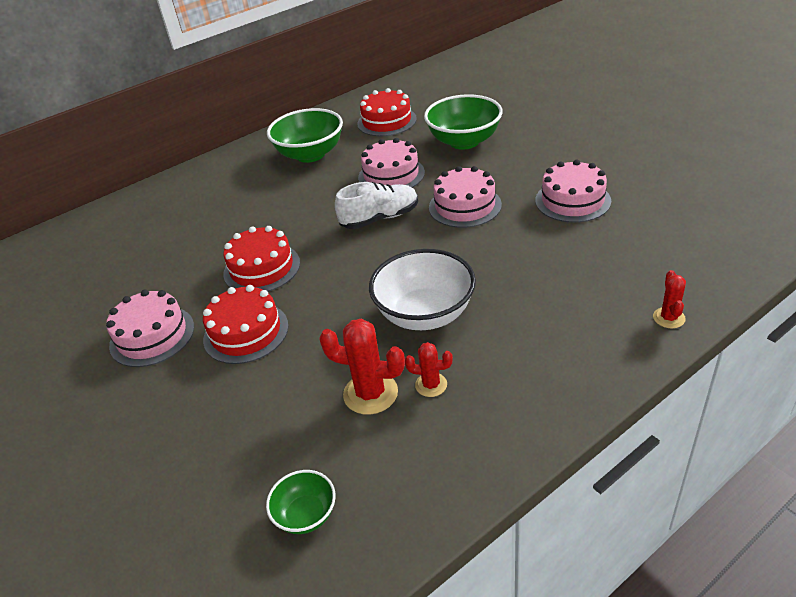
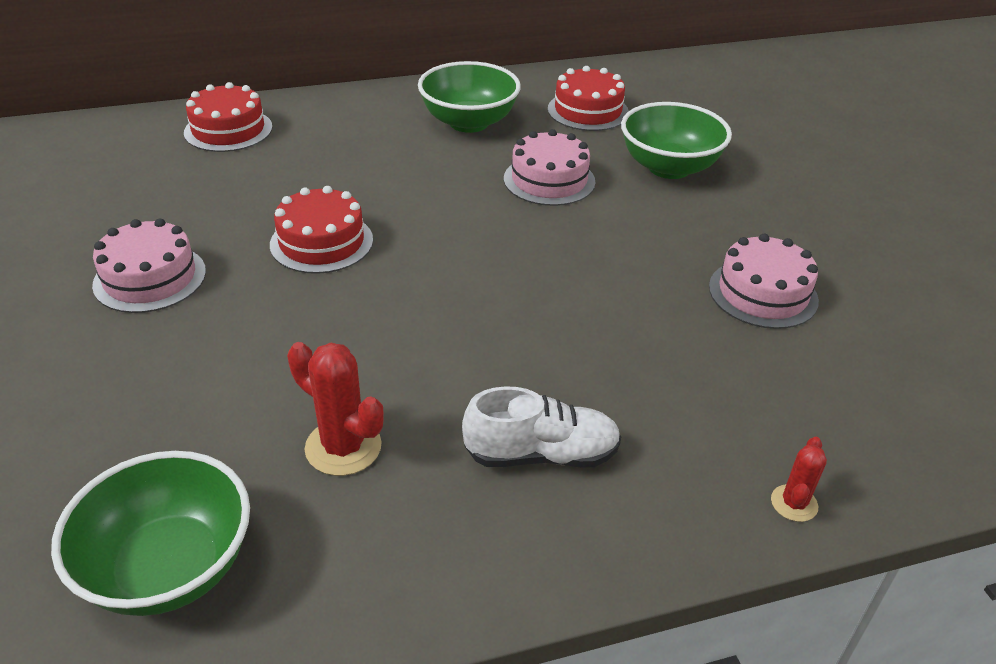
camera: 15 degrees right, 0 degrees up
red cake [203,285,289,364] -> red cake moved to [184,82,272,152]
green bowl [266,470,336,534] -> green bowl [51,451,250,616], size x1.94
white shoe [335,182,418,229] -> white shoe moved to [462,386,621,468]
white bowl [369,249,476,330] -> none
red cactus [405,342,453,397] -> none
pink cake [429,166,502,228] -> none

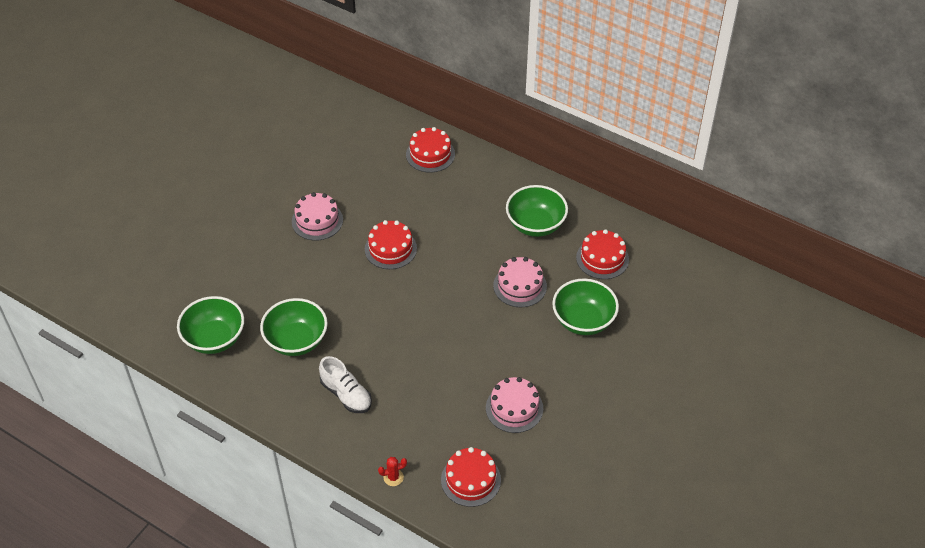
camera: 50 degrees right, 10 degrees up
red cactus [287,342,384,476] -> green bowl [260,298,328,356]
none -> red cake [441,447,501,507]

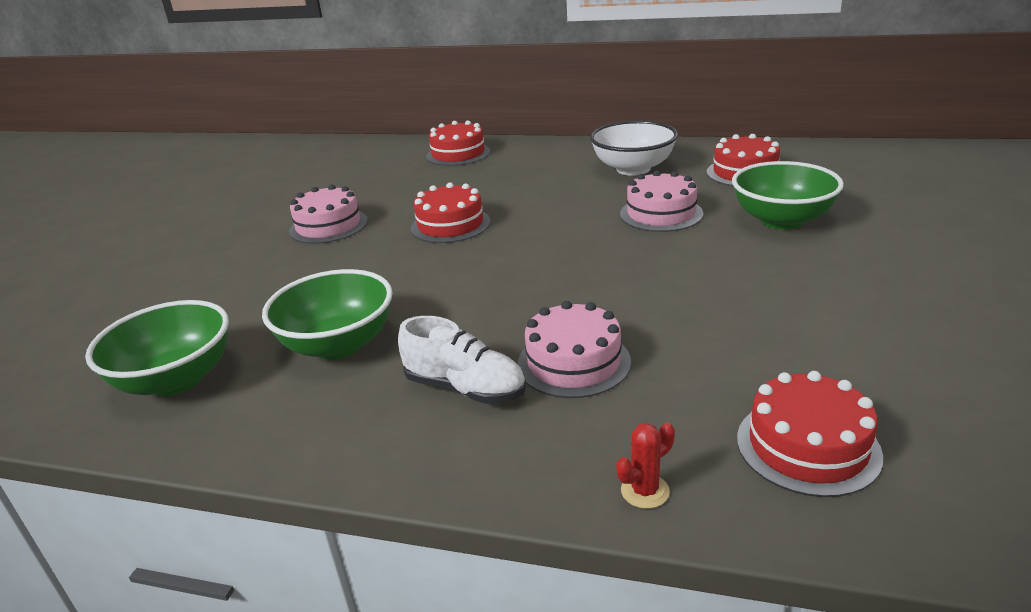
camera: 15 degrees left, 20 degrees down
pink cake [486,377,543,433] -> pink cake moved to [518,301,631,398]
green bowl [506,185,568,237] -> white bowl [590,120,678,176]

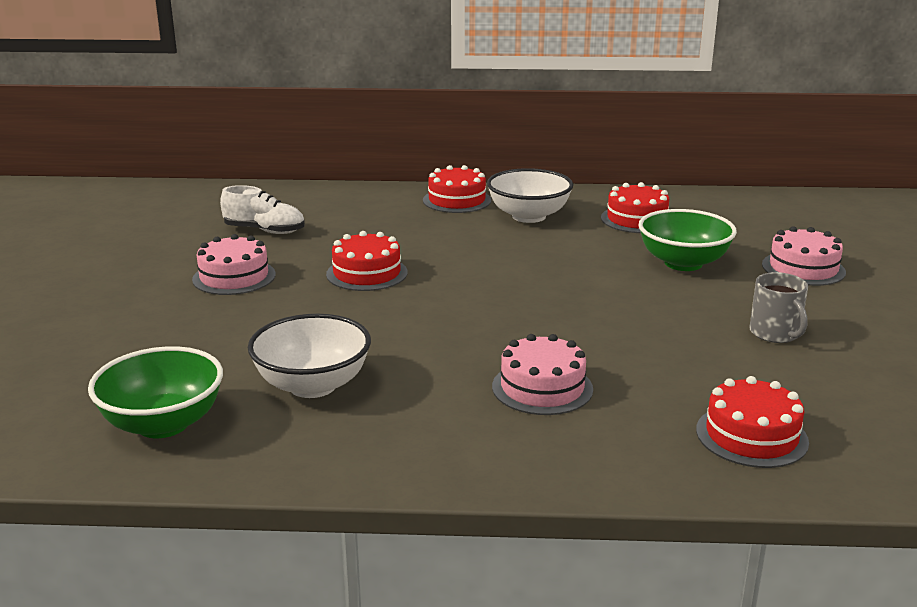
camera: 15 degrees left, 5 degrees down
green bowl [262,269,393,360] -> white bowl [248,314,371,398]
white shoe [398,316,526,404] -> white shoe moved to [220,185,305,234]
red cake [426,120,490,166] -> red cake moved to [423,165,491,213]
red cactus [616,422,675,509] -> none
pink cake [620,171,703,232] -> pink cake moved to [762,226,846,286]
none -> grey mug [750,272,808,343]

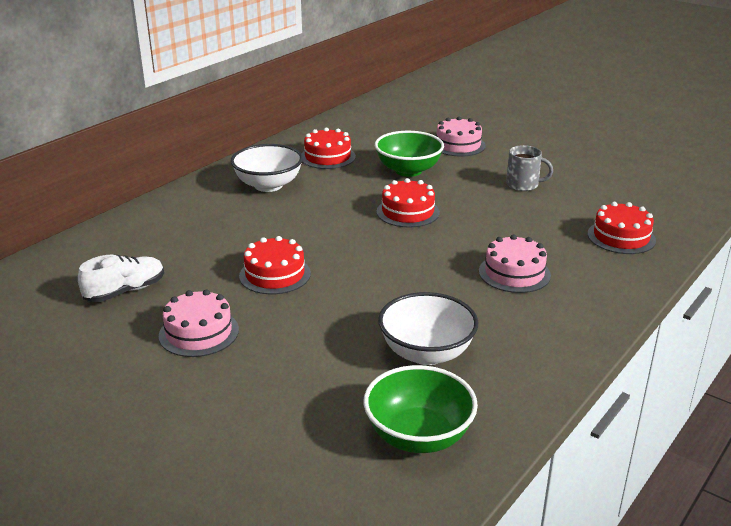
camera: 55 degrees left, 5 degrees up
red cake [423,165,491,213] -> red cake moved to [377,178,440,228]

